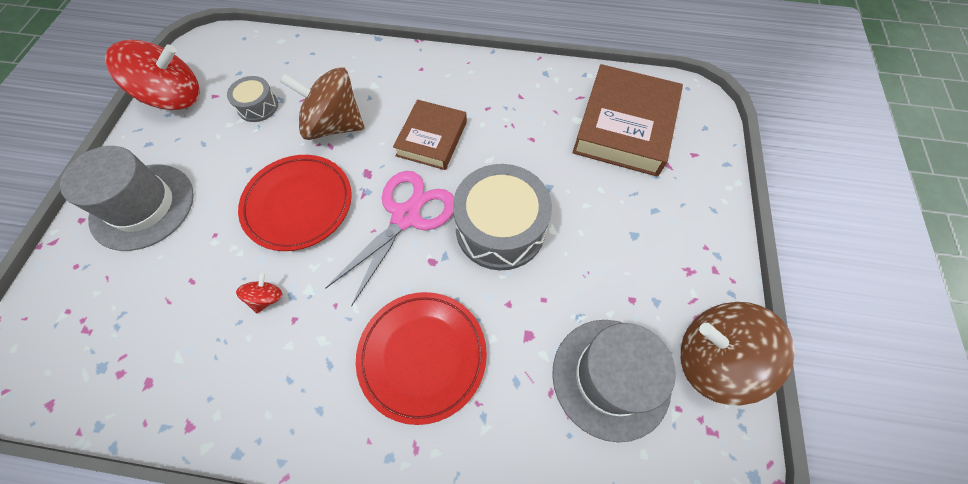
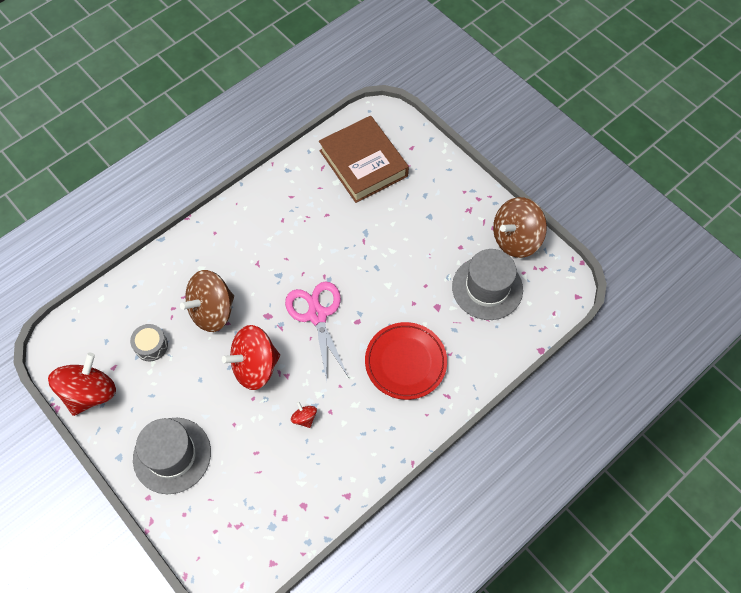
camera: 50 degrees left, 0 degrees up
red plate [238,155,352,251] -> red spinning top [222,325,280,390]
brown book [393,100,467,170] -> none
grey drum [453,164,552,270] -> none

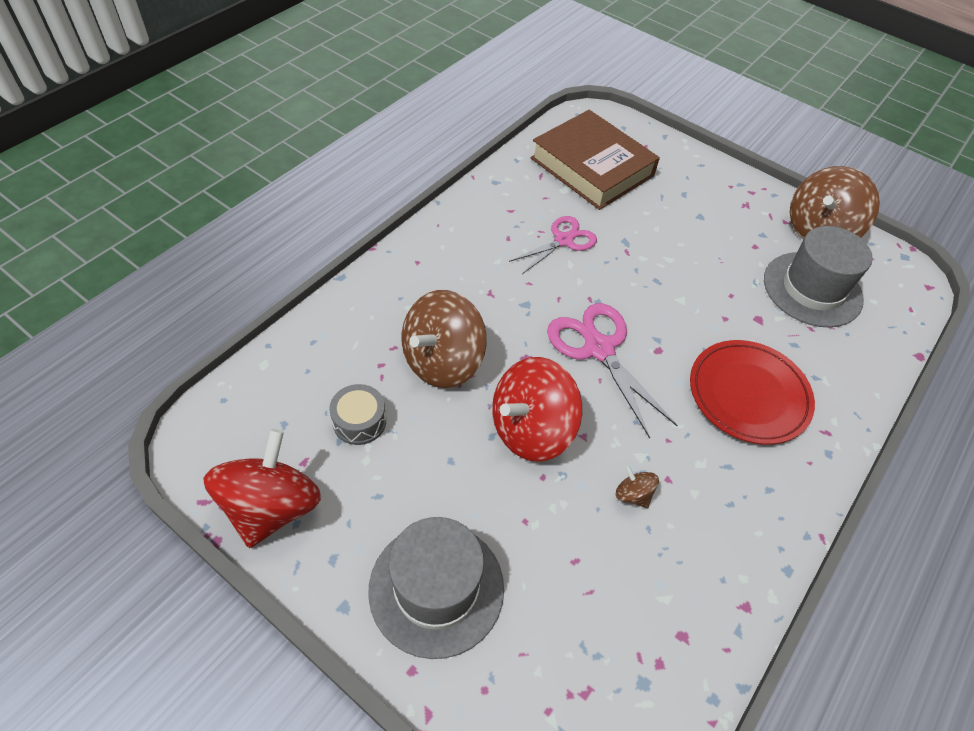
camera: 15 degrees left, 10 degrees down
red spinning top [291,402,317,428] -> brown spinning top [616,465,659,508]
none -> pink scissors [509,216,597,274]

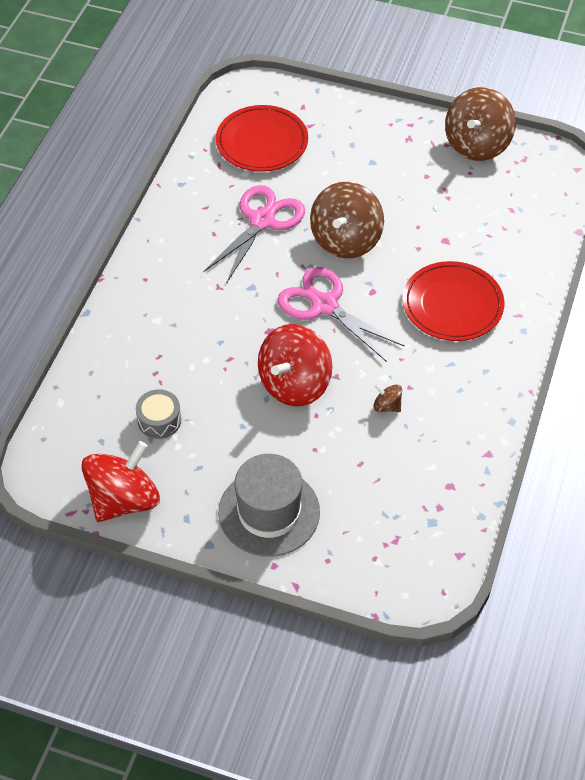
camera: 15 degrees left, 0 degrees up
red spinning top [203,429,321,548] -> red spinning top turned 45 degrees clockwise [81,441,160,522]
brown spinning top [402,290,487,388] -> brown spinning top moved to [310,182,384,258]
pink scissors [509,216,597,274] -> pink scissors [203,185,305,284], size x1.50
brown book [531,110,660,210] -> red plate [216,105,308,172]
grey hat [764,226,873,327] -> none

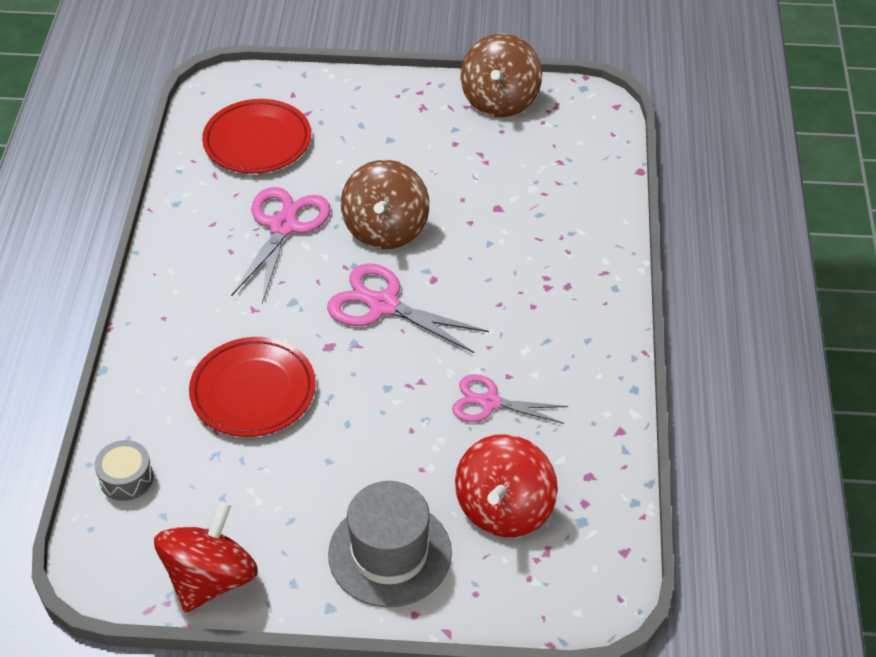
camera: 15 degrees left, 5 degrees down
grey drum [136,389,181,439] -> grey drum moved to [95,440,153,501]
red spinning top [258,324,332,406] -> red spinning top moved to [455,434,558,537]
brown spinning top [373,384,402,412] -> pink scissors [452,374,568,424]
red plate [403,261,504,341] -> red plate moved to [189,337,316,437]

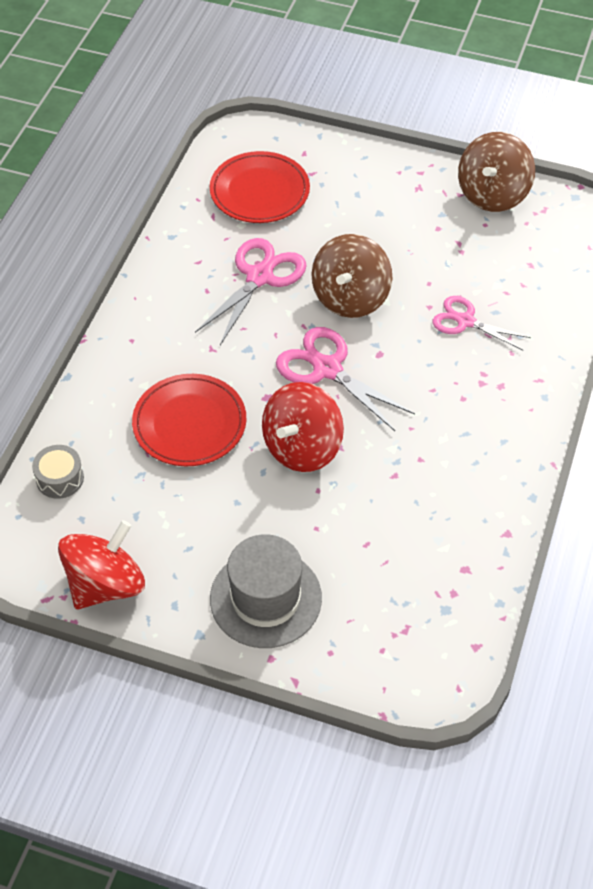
camera: 15 degrees right, 5 degrees up
pink scissors [452,374,568,424] -> pink scissors moved to [433,296,531,350]
red spinning top [455,434,558,537] -> red spinning top moved to [262,382,344,472]

